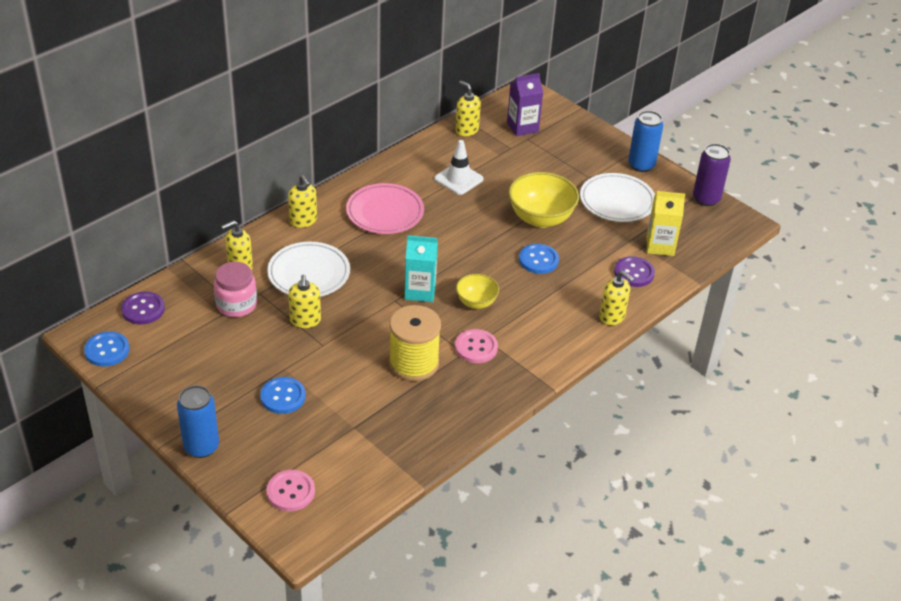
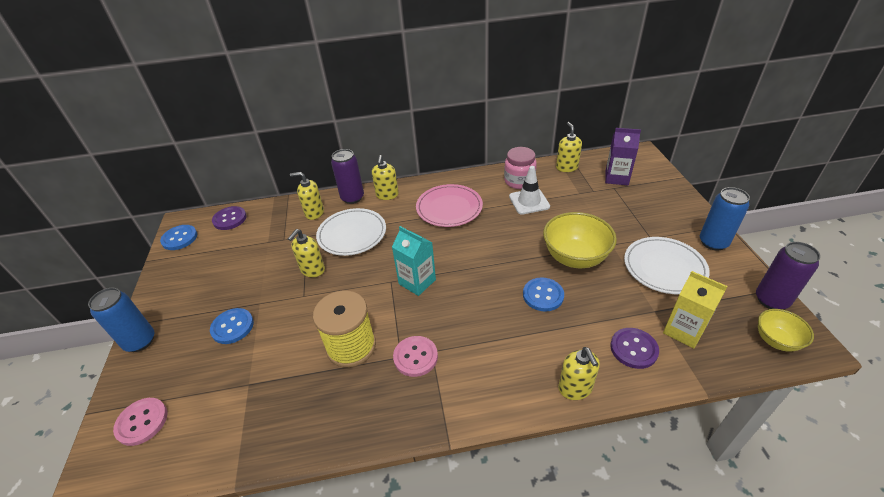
camera: 40 degrees right, 0 degrees up
pink jar [214,262,257,317] -> pink jar moved to [504,147,537,189]
yellow bowl [456,274,499,309] -> yellow bowl moved to [758,309,814,352]
none -> purple can [331,149,364,204]

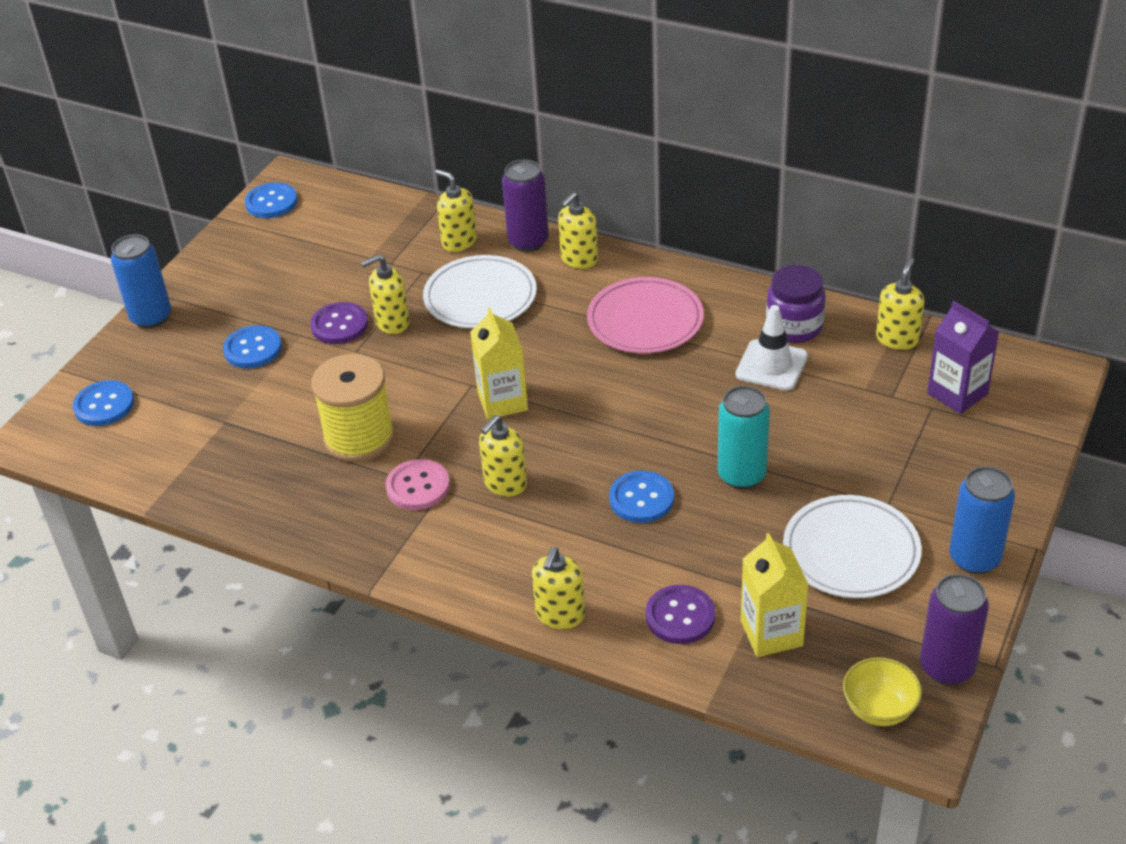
camera: 35 degrees right, 0 degrees up
pink button [113,398,167,446] -> blue button [73,380,134,426]
purple button [212,206,247,230] -> purple button moved to [310,302,368,344]
turquoise carton [392,226,436,296] -> yellow carton [470,307,528,419]
pink jar [504,147,537,189] -> purple jar [766,265,826,343]
yellow bowl [543,212,617,268] -> turquoise can [717,386,770,489]
none -> yellow soap dispenser [479,415,527,497]

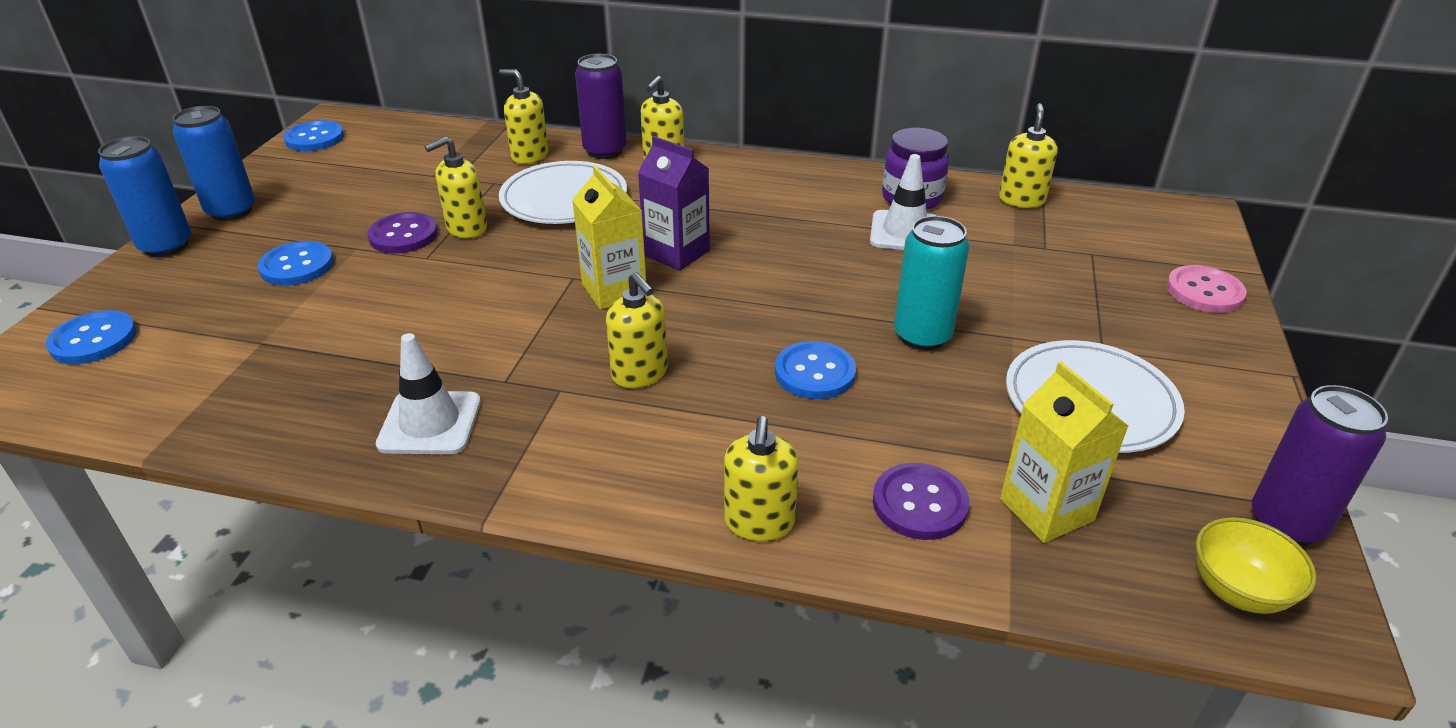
camera: 15 degrees left, 5 degrees down
yellow spool [311,354,394,462] -> none
pink button [385,459,450,510] -> pink button moved to [1166,265,1247,313]
yellow soap dispenser [479,415,527,497] -> yellow soap dispenser turned 60 degrees counterclockwise [606,272,668,388]
pink plate [587,277,704,353] -> none
purple carton [927,301,999,414] -> purple carton moved to [638,136,710,271]
blue can [949,466,1015,574] -> blue can moved to [172,106,255,221]
none -> white traffic cone [376,333,481,454]

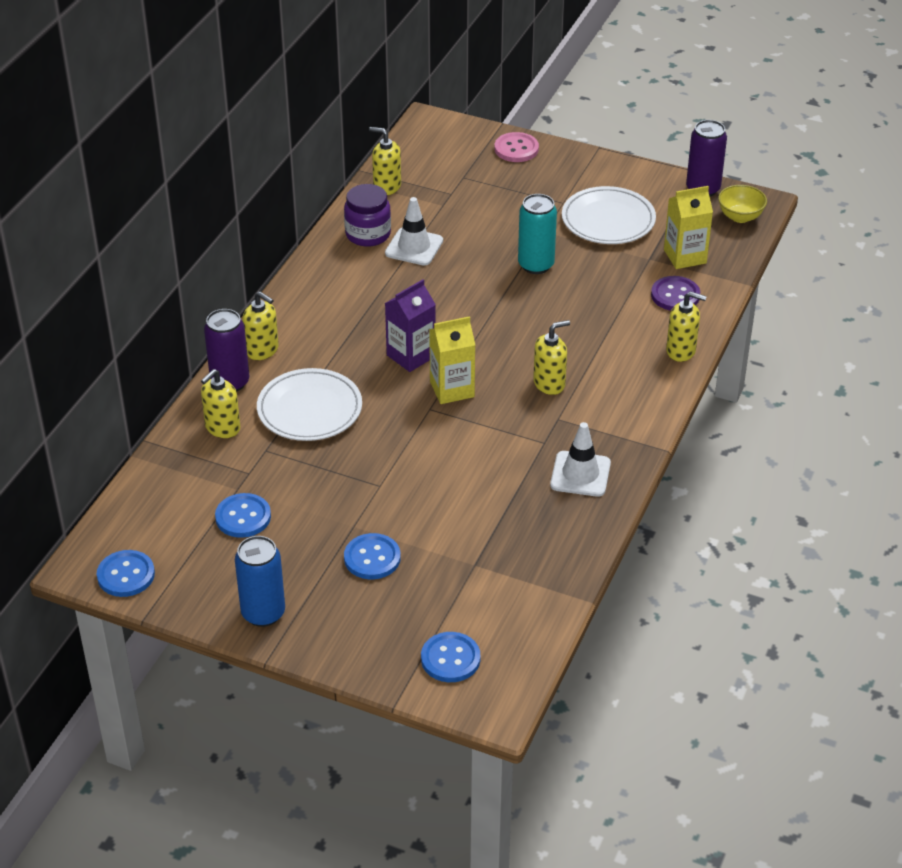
camera: 80 degrees left, 5 degrees up
blue can [98,136,191,257] -> none
purple button [367,212,438,253] -> none
yellow soap dispenser [424,136,487,238] -> none
blue button [775,341,856,399] -> blue button moved to [215,493,271,538]

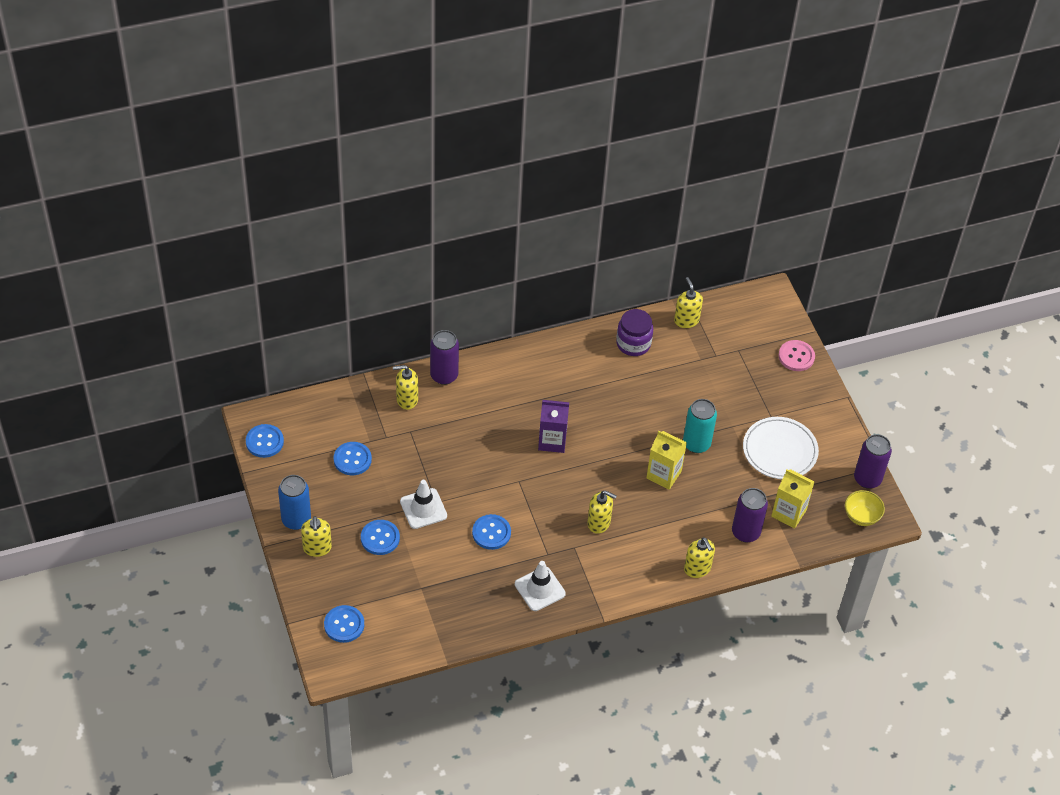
camera: 45 degrees right, 10 degrees up
yellow soap dispenser [243,291,279,360] -> yellow soap dispenser moved to [301,516,332,557]
white plate [257,368,362,441] -> none
white traffic cone [385,197,443,266] -> white traffic cone moved to [400,480,447,529]
yellow carton [429,316,475,404] -> yellow carton moved to [646,431,687,490]
purple button [651,276,700,311] -> purple can [732,488,768,542]
none -> blue button [472,514,511,550]

